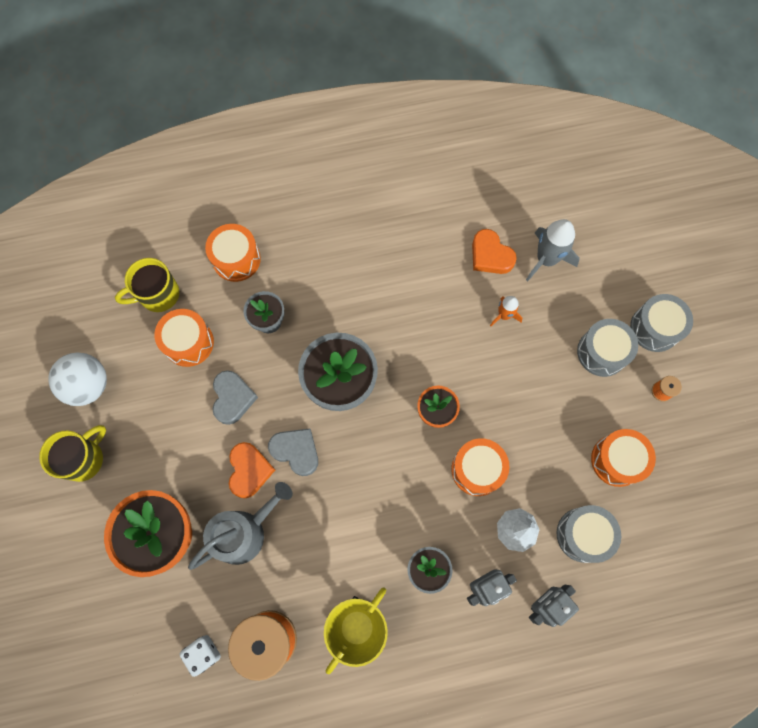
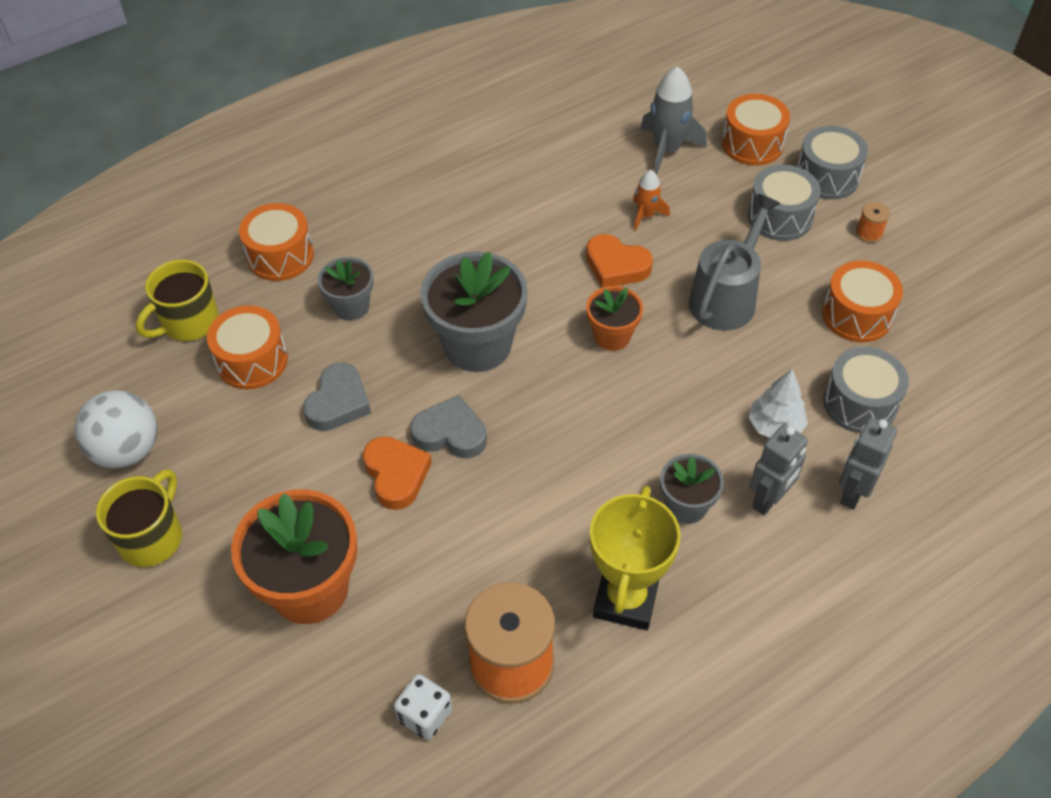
camera: 20 degrees left, 20 degrees down
grey watering can [188,482,293,570] -> grey watering can moved to [689,194,781,331]
grey heart [212,370,258,425] -> grey heart turned 45 degrees clockwise [303,362,371,431]
orange drum [451,438,509,496] -> orange drum moved to [722,94,790,166]
orange heart [472,229,517,274] -> orange heart moved to [586,234,653,288]

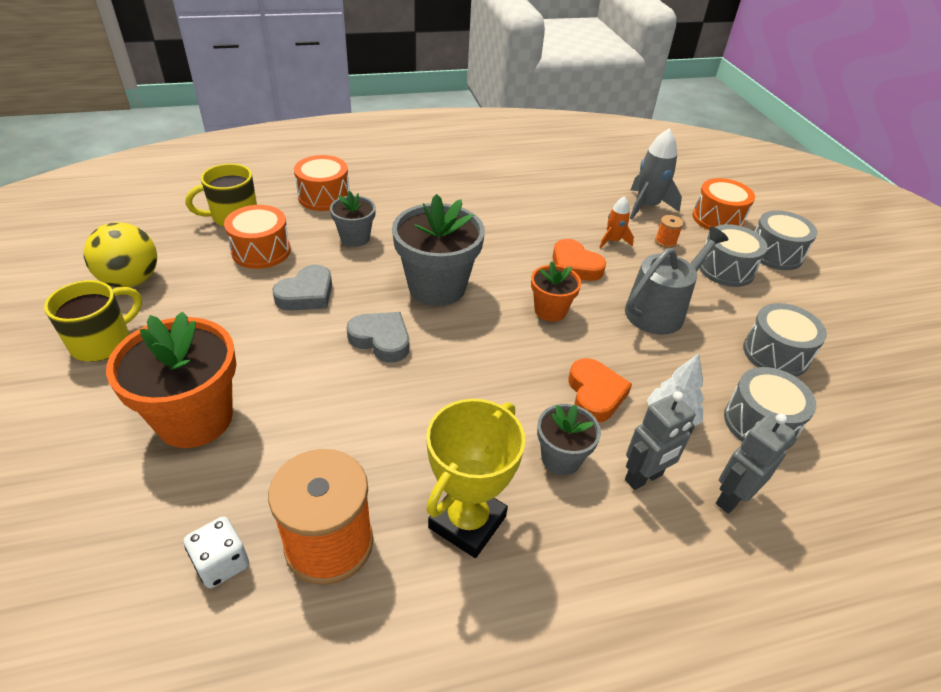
camera: 15 degrees right, 10 degrees down
white ball [74,390,157,469] -> yellow ball [84,222,157,287]
orange heart [363,436,432,510] -> orange heart moved to [568,358,632,423]
orange drum [822,261,903,343] -> grey drum [743,303,827,377]
orange spool [856,202,890,243] -> orange spool moved to [655,215,684,248]

